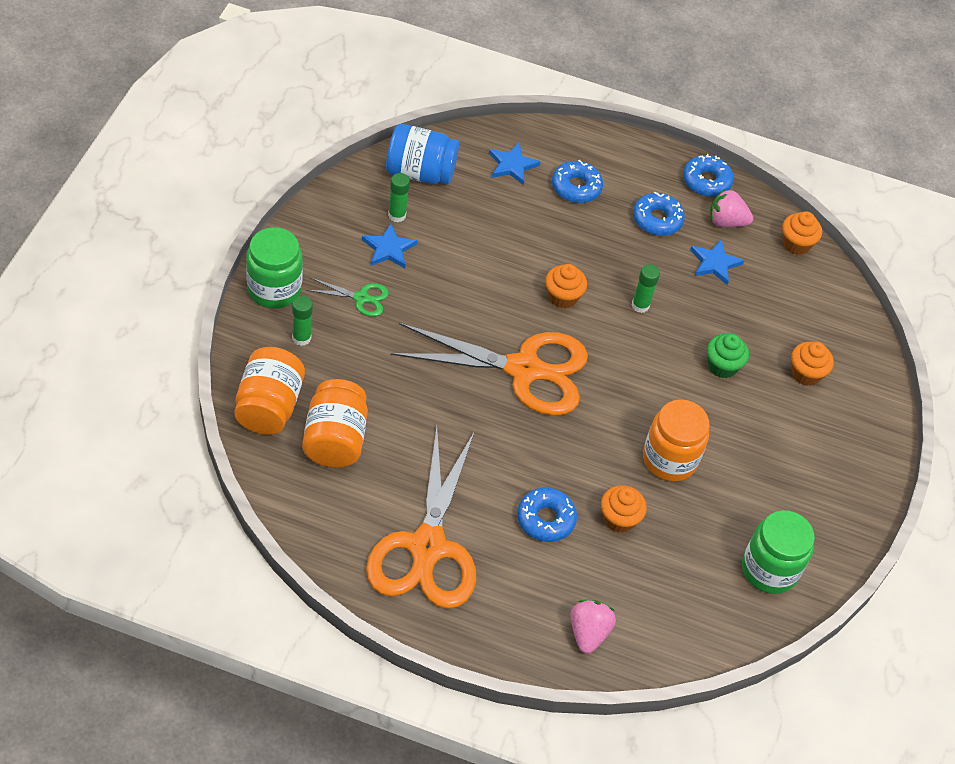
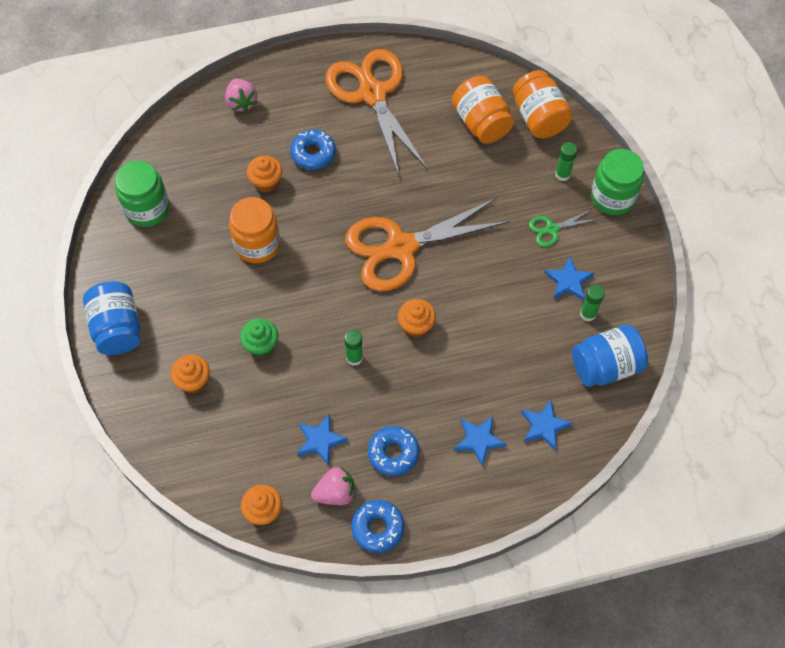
camera: 155 degrees right, 10 degrees up
blue donut [552,160,603,203] -> blue star [454,416,507,466]
none -> blue jar [83,281,140,355]

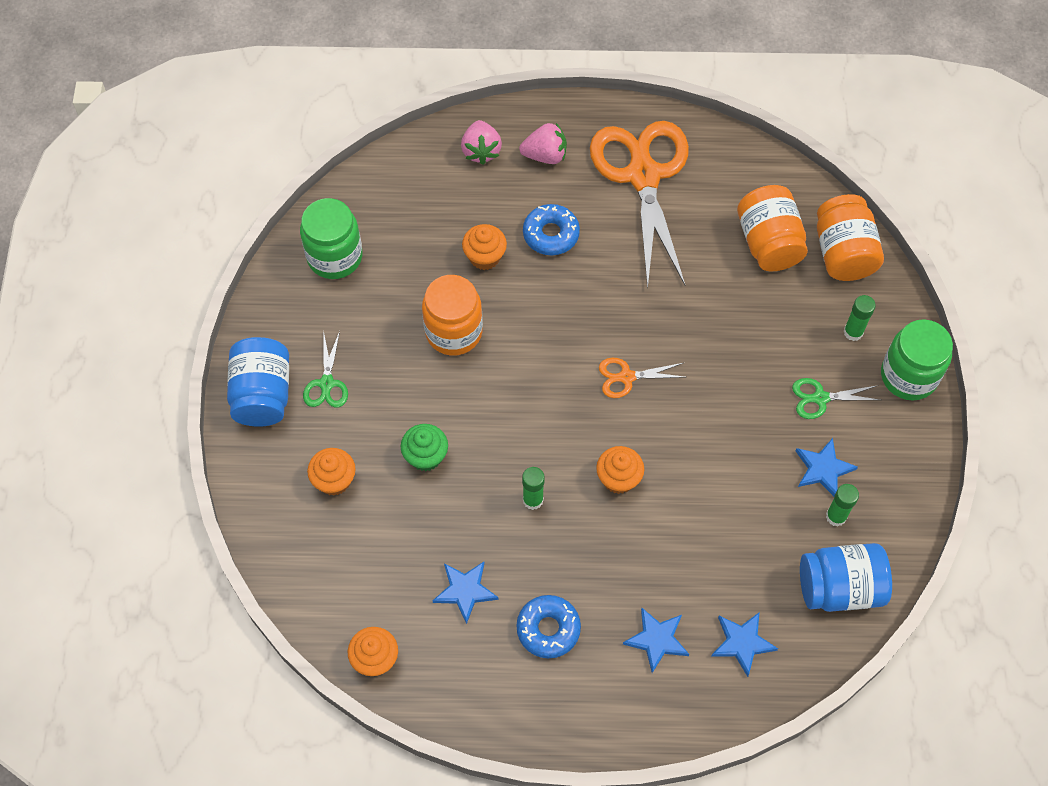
camera: 15 degrees right, 0 degrees up
pink strawberry [311,467,356,505] -> pink strawberry moved to [519,123,567,164]
orange scissors [345,198,510,291] -> orange scissors [599,358,684,398], size x0.42
blue donut [351,500,405,553] -> none
none -> green scissors [303,331,348,408]

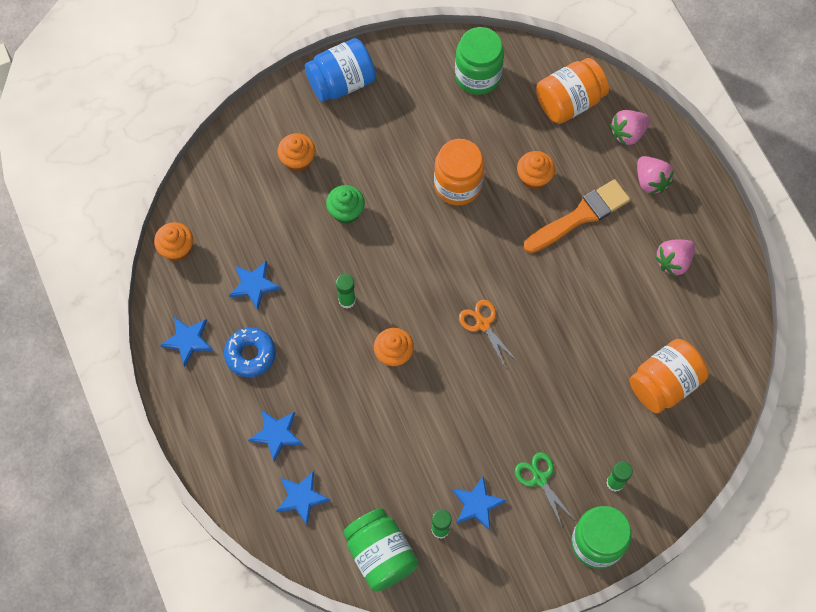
camera: 65 degrees right, 5 degrees up
green scissors [303,331,348,408] -> none
blue donut [523,204,580,255] -> orange brush [524,179,630,253]
orange scissors [590,121,689,289] -> pink strawberry [654,239,695,277]
blue jar [800,543,892,612] -> green jar [343,508,419,592]
orange jar [817,194,884,281] -> orange jar moved to [536,58,609,124]
none -> blue star [160,317,213,367]

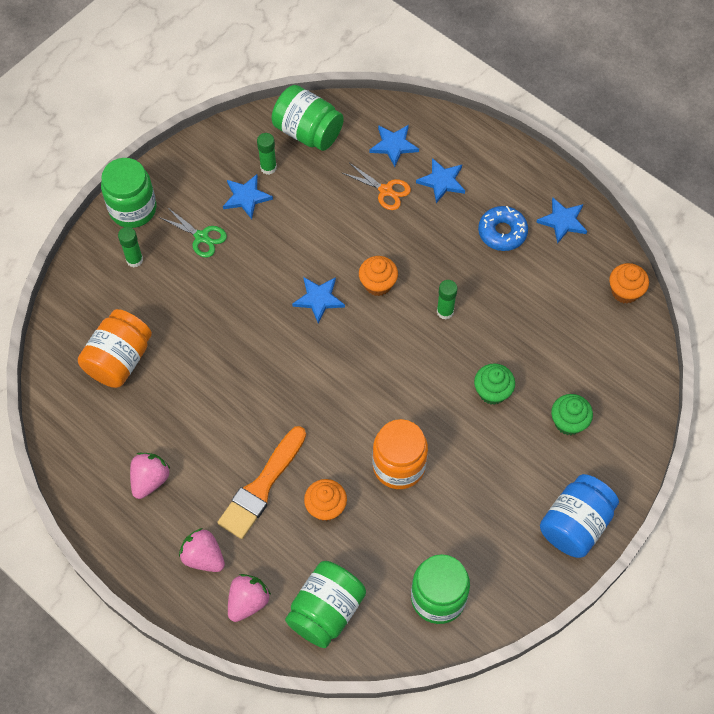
camera: 155 degrees right, 5 degrees down
blue star [229,261,281,310] -> blue star moved to [292,277,345,323]
orange cupcake [277,133,316,172] -> green cupcake [551,394,593,435]
orange scissors [459,299,518,369] -> orange scissors moved to [341,163,411,210]
orange jar [536,58,609,124] -> green jar [285,561,366,648]

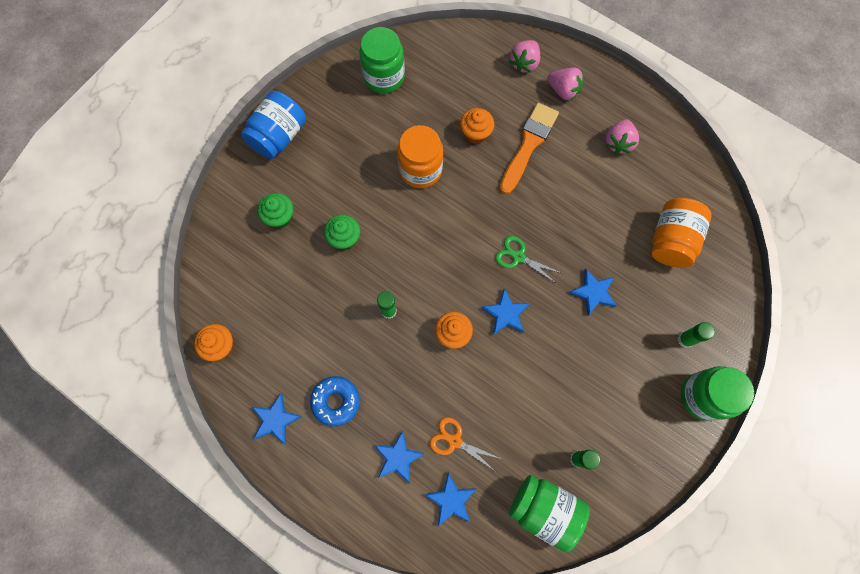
camera: 175 degrees right, 10 degrees up
green scissors [159,207,227,258] -> green scissors moved to [495,236,561,284]
blue star [223,174,273,219] -> blue star moved to [569,268,617,316]
green jar [285,561,366,648] -> none

